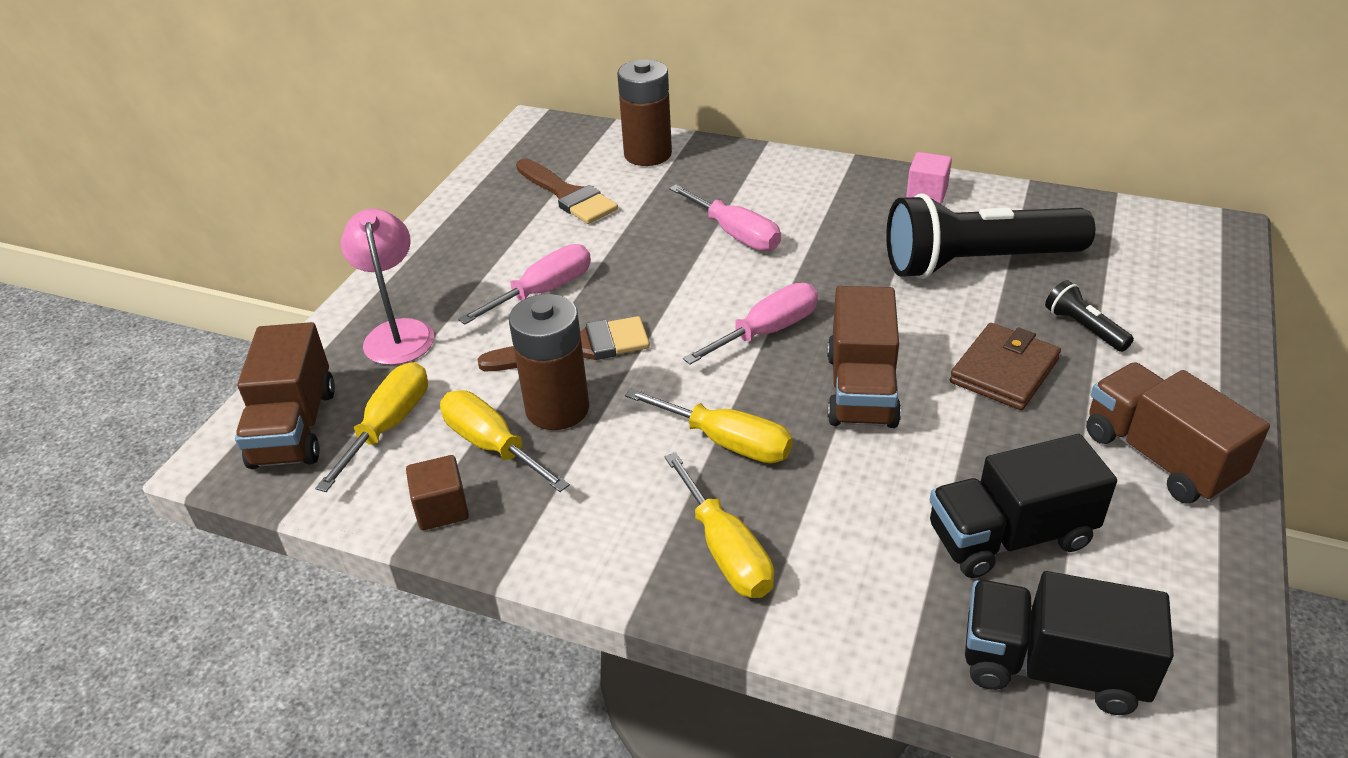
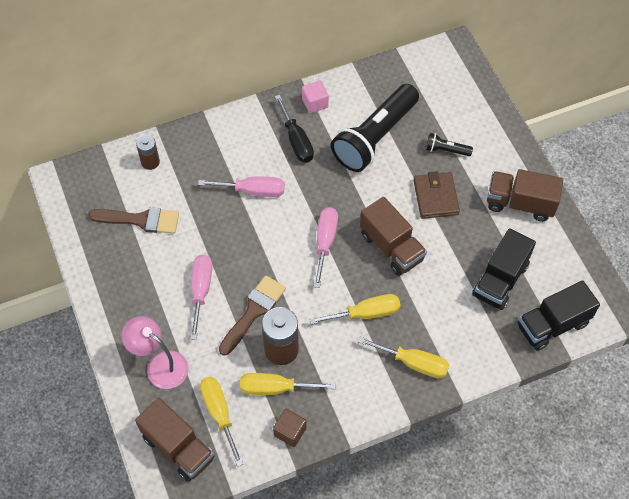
camera: 45 degrees left, 20 degrees up
brown battery [617,59,672,166] -> brown battery [136,135,160,170], size x0.60
none -> black screwdriver [275,95,314,162]

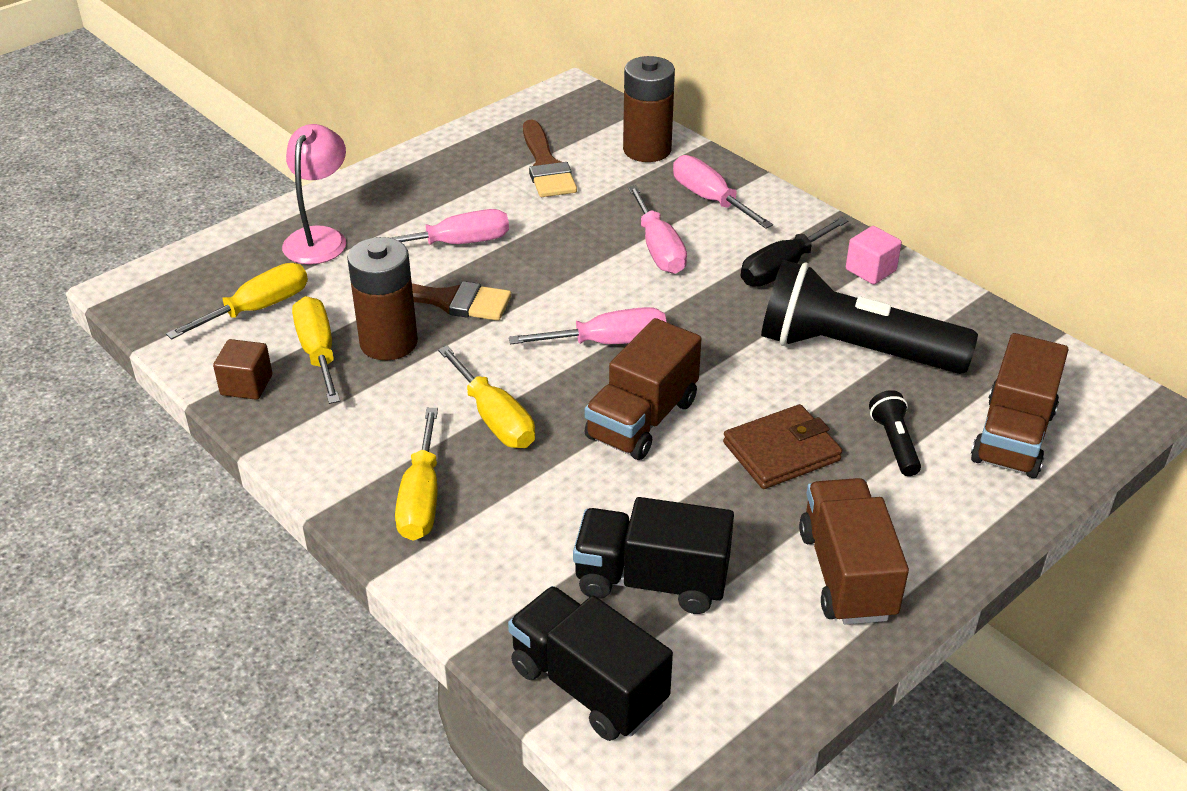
camera: 70 degrees right, 20 degrees down
brown truck [135,398,215,482] -> brown truck moved to [971,333,1068,478]
brown battery [136,135,160,170] -> brown battery [623,56,675,162], size x1.67
none -> pink screwdriver [673,155,773,229]

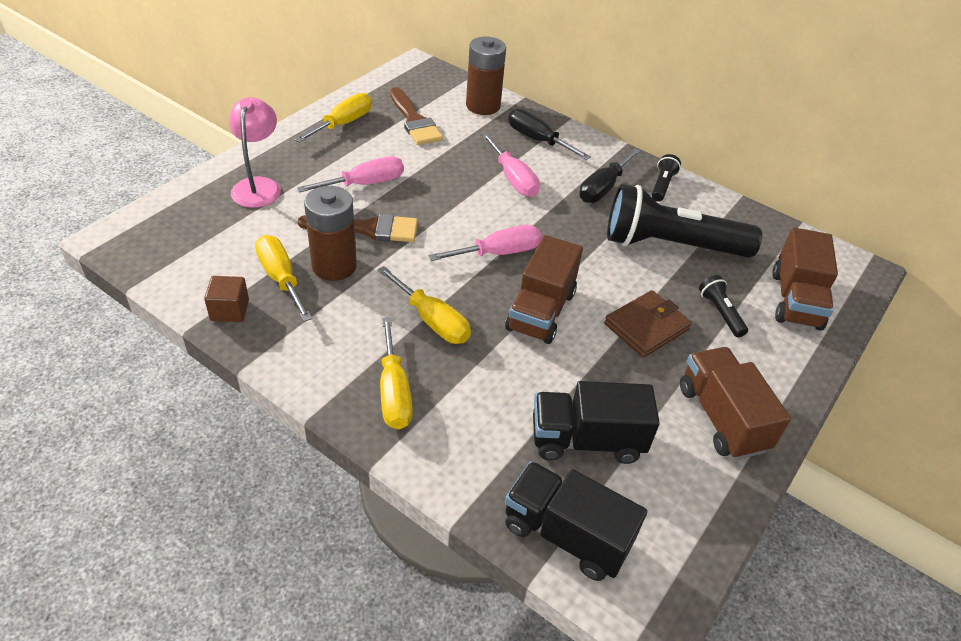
camera: 15 degrees left, 5 degrees up
yellow screwdriver [166,263,308,340] -> yellow screwdriver moved to [294,93,372,143]
pink screwdriver [673,155,773,229] -> black screwdriver [508,109,591,160]
pink cube [846,226,902,285] -> black flashlight [652,154,681,202]

